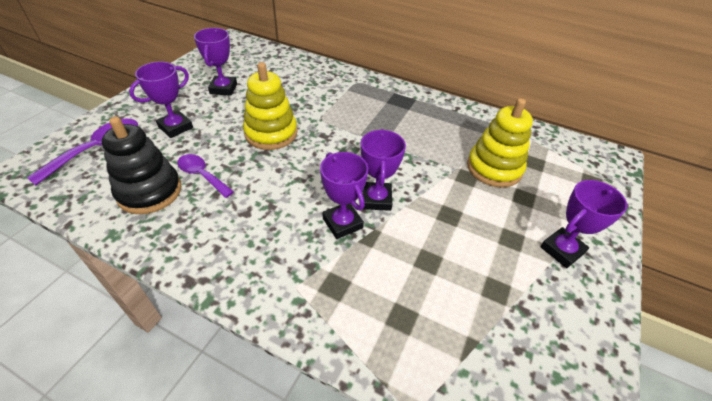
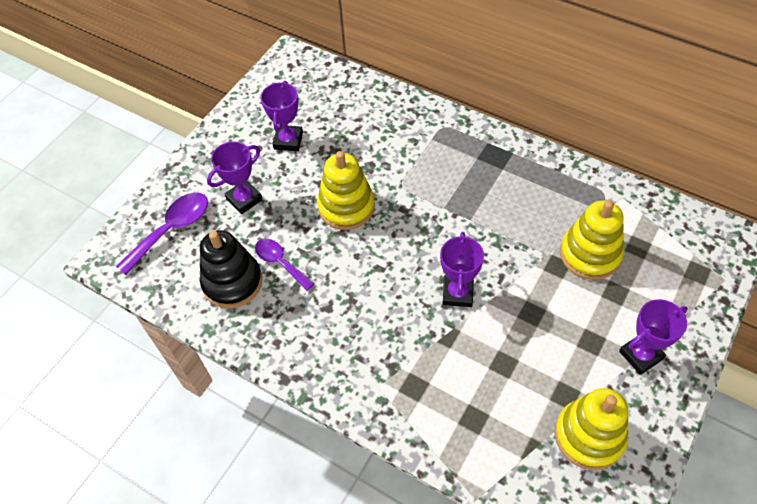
camera: 10 degrees right, 10 degrees up
purple trophy [320,152,368,239] -> none
none -> yellow stacking toy [554,388,628,470]

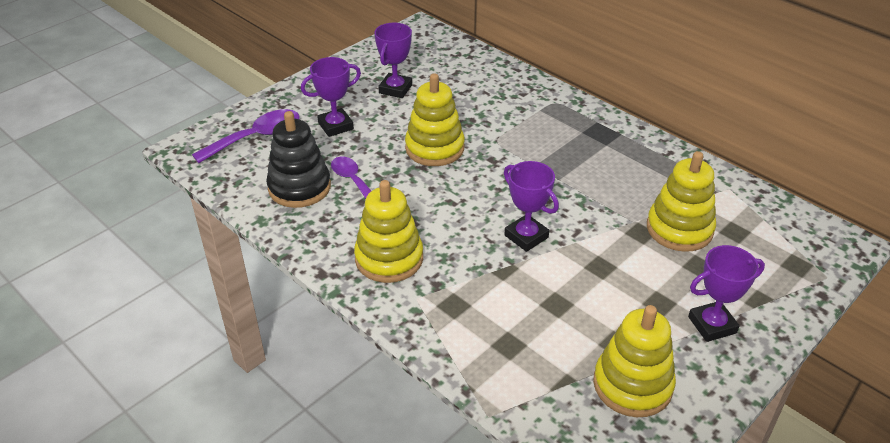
camera: 10 degrees right, 15 degrees down
purple trophy [440,232,484,307] -> purple trophy turned 60 degrees counterclockwise [504,161,559,252]
none -> yellow stacking toy [354,180,423,283]

